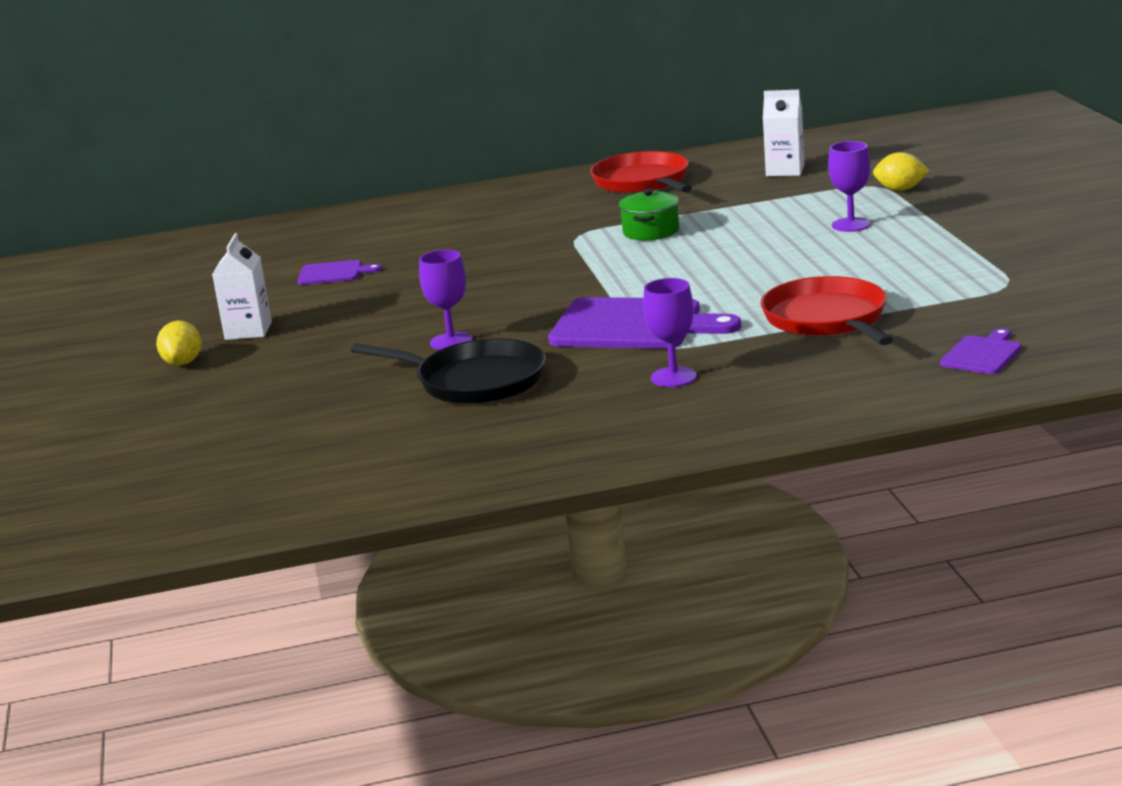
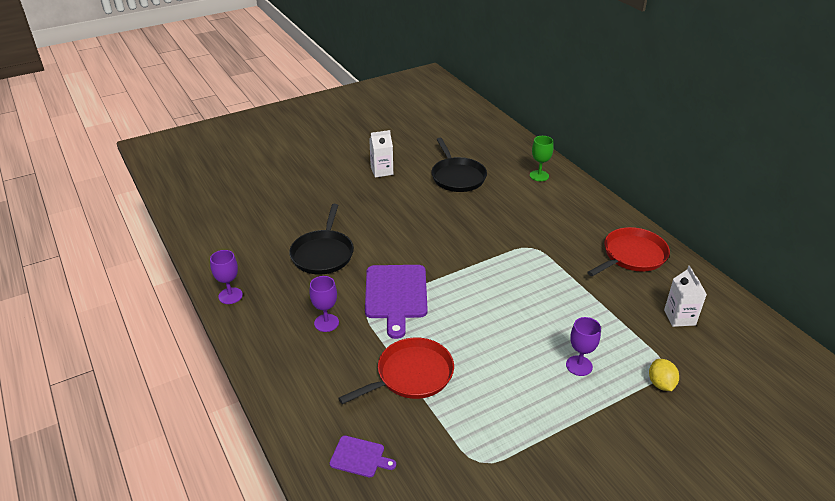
camera: 70 degrees right, 15 degrees up
yellow lemon [156,321,202,365] -> none
purple cutting board [298,260,382,285] -> black pan [431,138,487,192]
purple goblet [419,250,472,350] -> purple goblet moved to [210,250,243,304]
green pot [619,189,679,240] -> none
none -> green goblet [530,136,554,181]

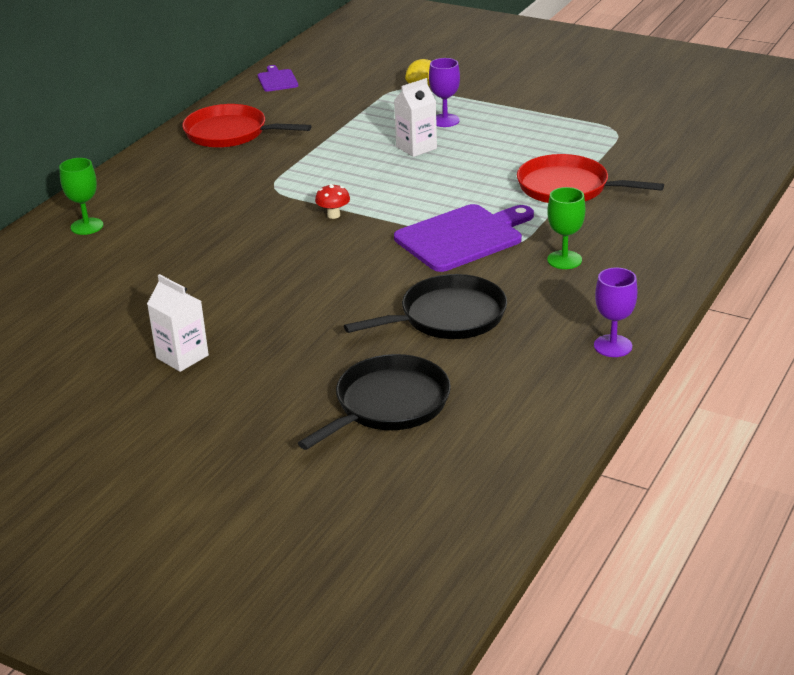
camera: 120 degrees left, 5 degrees down
purple goblet [309,276,339,332] -> green goblet [547,187,585,269]
purple cutting board [330,436,396,477] -> purple cutting board moved to [258,65,298,92]
black pan [431,138,487,192] -> black pan moved to [298,354,451,450]
white carton [664,266,707,327] -> white carton moved to [394,78,437,157]
none -> red mushroom [315,184,350,219]

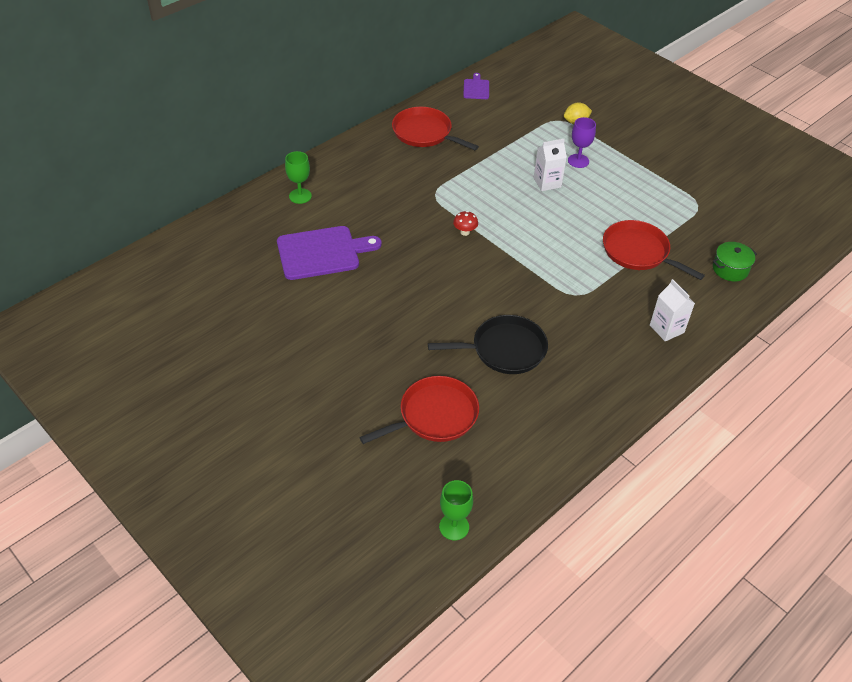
camera: 15 degrees right, 15 degrees up
white carton [147,274,209,372] -> white carton moved to [650,279,695,341]
black pan [298,354,451,450] -> red pan [359,376,479,444]
purple cutting board [394,204,534,272] -> purple cutting board moved to [277,226,382,280]
green goblet [547,187,585,269] -> green goblet moved to [439,480,473,540]
purple goblet [594,268,638,357] -> none
none -> green pot [713,242,757,282]

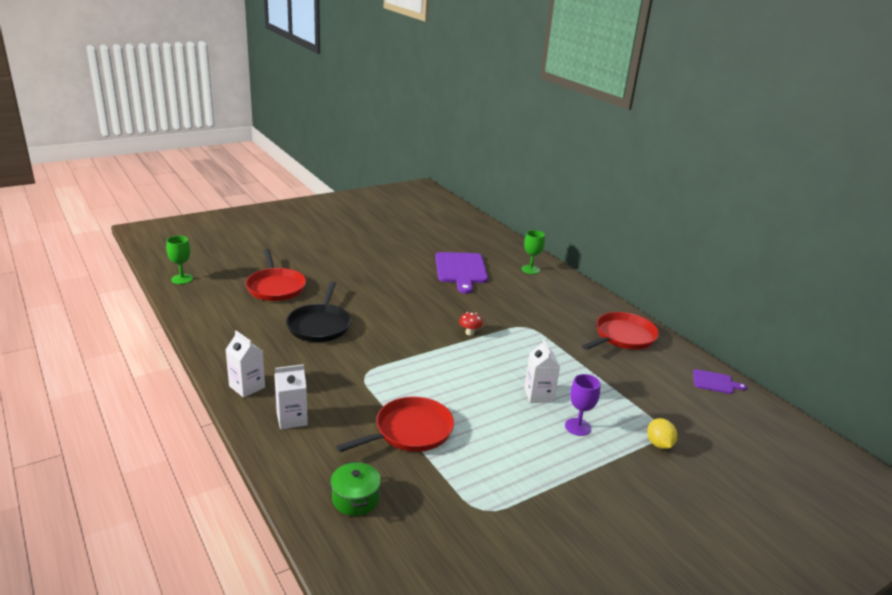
camera: 100 degrees right, 20 degrees down
none -> white carton [225,330,265,398]

